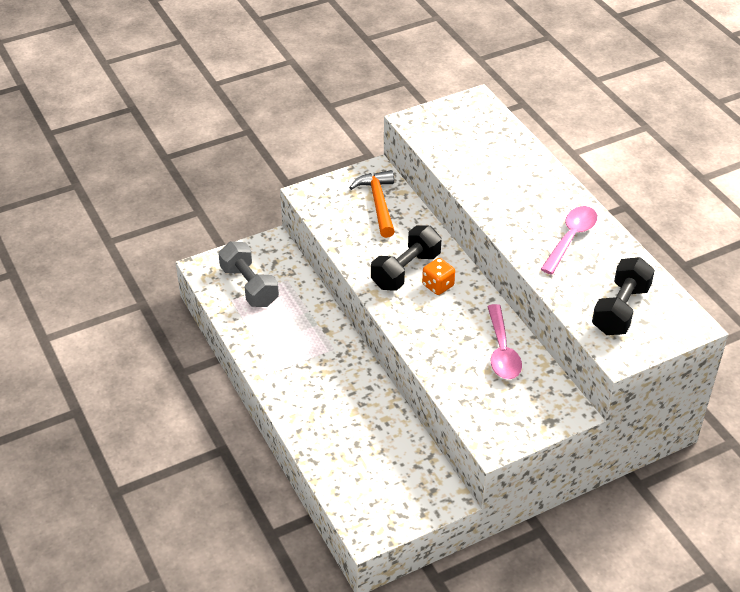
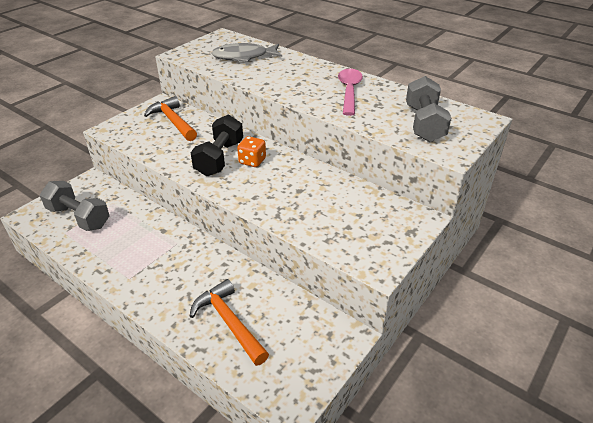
camera: 25 degrees left, 5 degrees down
pink spoon [487,304,522,379] -> none
black dumbbell [592,257,655,335] -> grey dumbbell [406,76,451,142]
none -> orange hammer [190,279,269,366]
none -> grey fish [211,43,282,62]

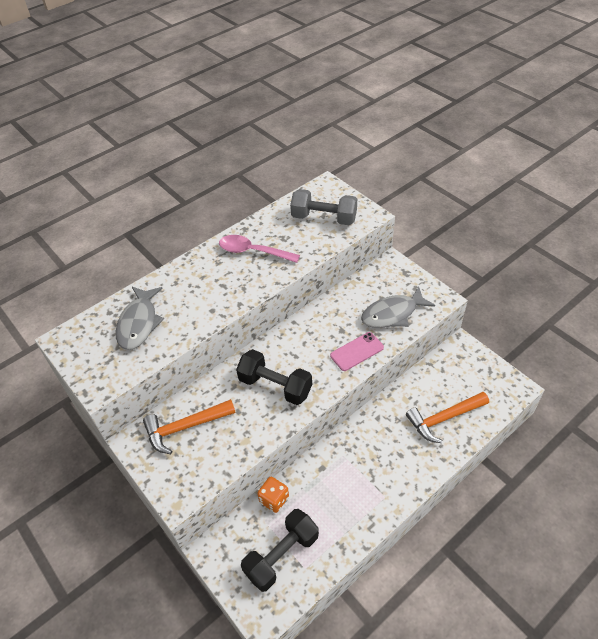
camera: 75 degrees left, 10 degrees up
grey dumbbell [40,181,110,231] -> black dumbbell [241,509,319,592]
orange dice [237,136,266,167] -> orange dice moved to [257,477,289,513]
none -> pink phone [330,332,384,371]
none -> grey fish [361,286,435,328]

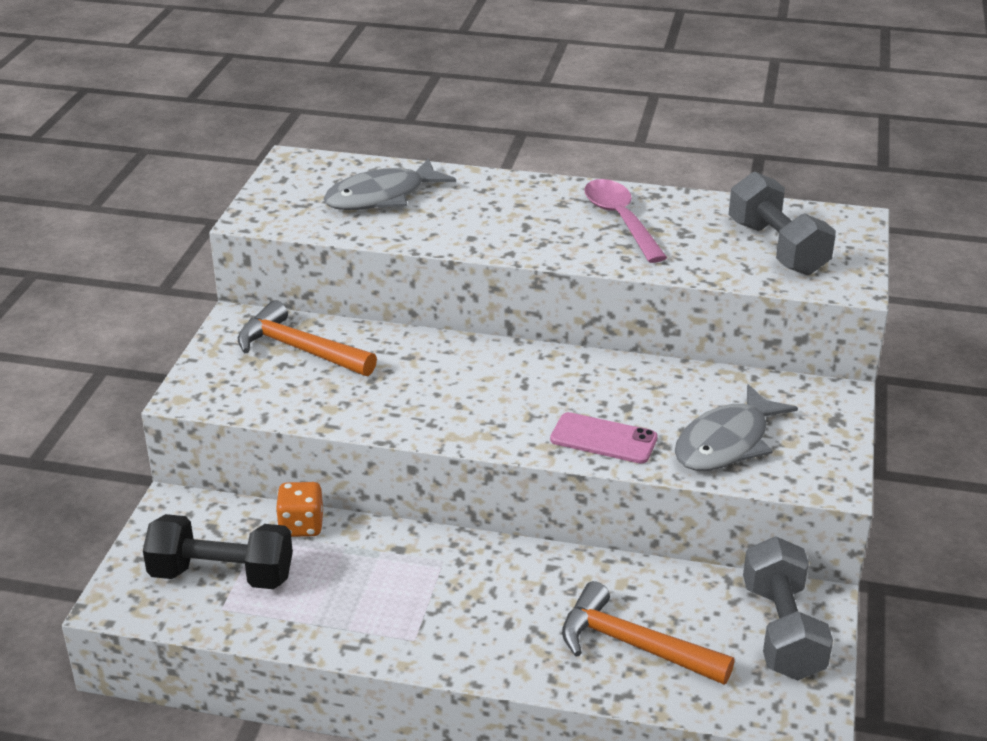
camera: 50 degrees right, 15 degrees down
black dumbbell [236,349,312,405] -> none
grey fish [361,286,435,328] -> grey fish turned 75 degrees counterclockwise [675,384,798,471]
none -> grey dumbbell [743,536,833,680]

